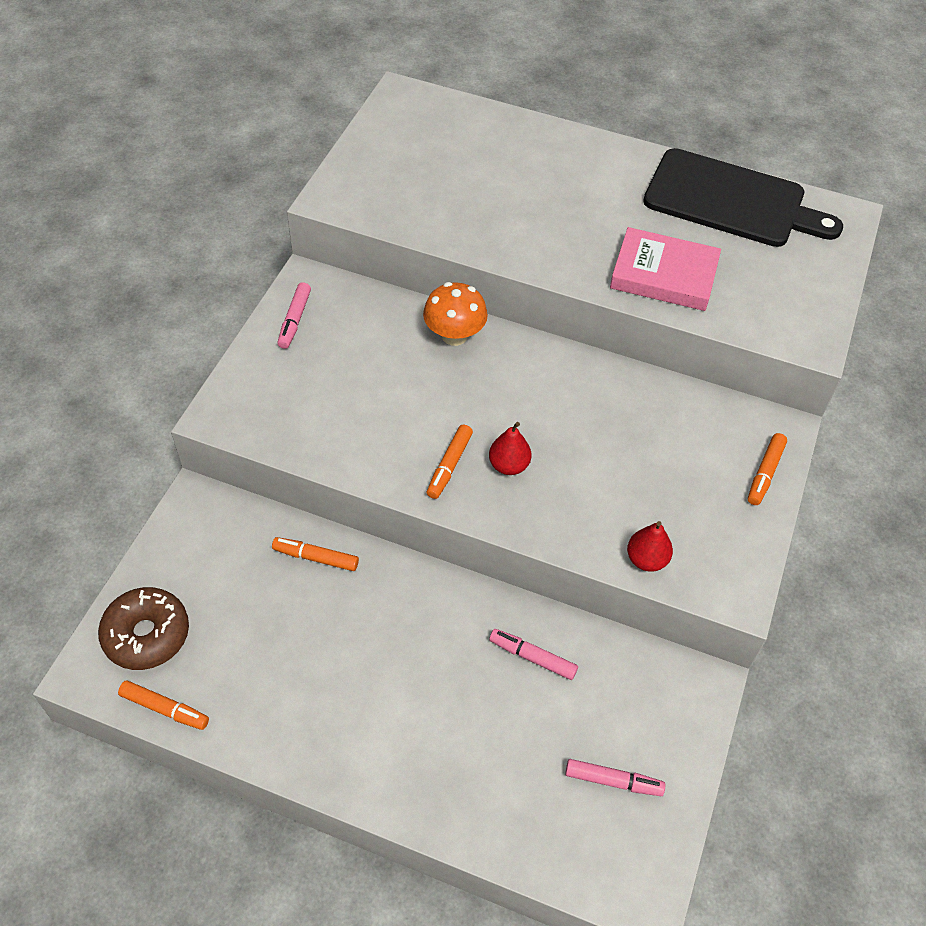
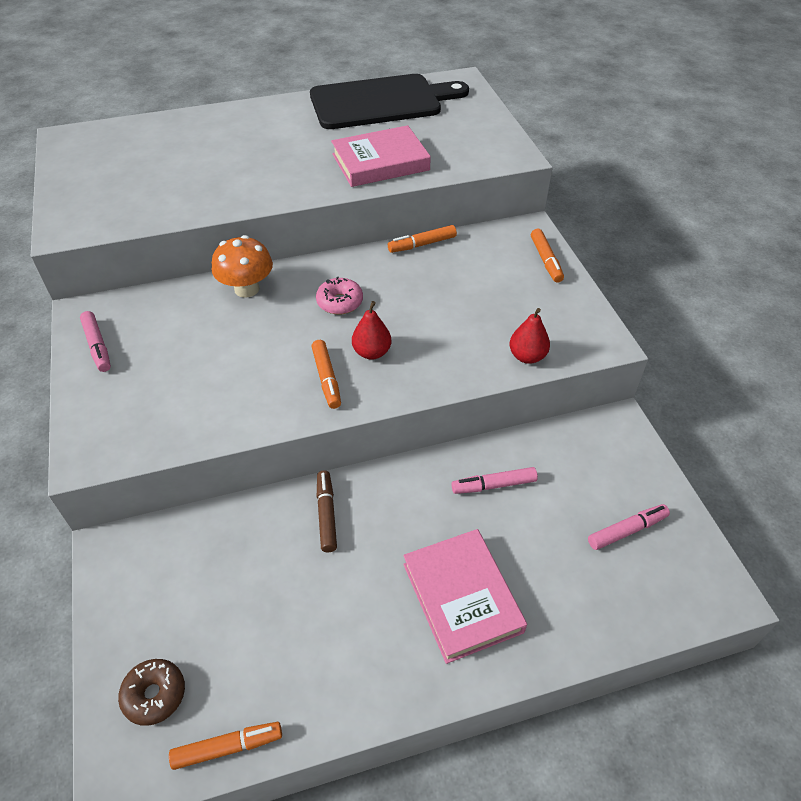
camera: 35 degrees left, 5 degrees down
brown donut [98,587,189,670] -> brown donut [118,659,185,726], size x0.64
orange marker [272,537,359,571] -> orange marker moved to [388,225,457,253]
none -> pink donut [316,277,363,315]
none -> brown marker [317,470,337,552]
none -> pink book [403,529,527,664]

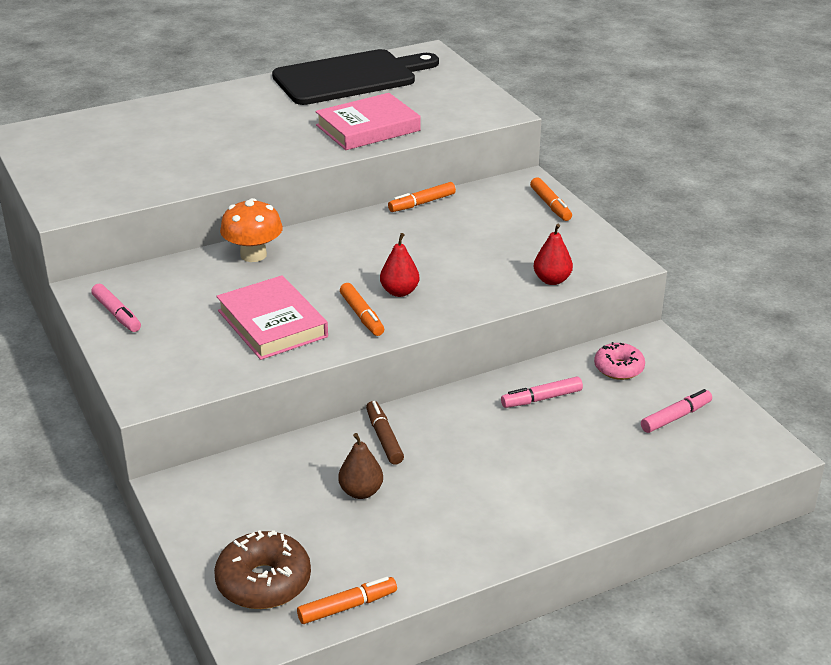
camera: 10 degrees left, 15 degrees down
brown donut [118,659,185,726] -> brown donut [214,530,311,609], size x1.55
pink donut [316,277,363,315] -> pink donut moved to [594,342,645,380]
pink book [403,529,527,664] -> pink book moved to [217,275,328,360]
none -> brown pear [338,433,383,499]

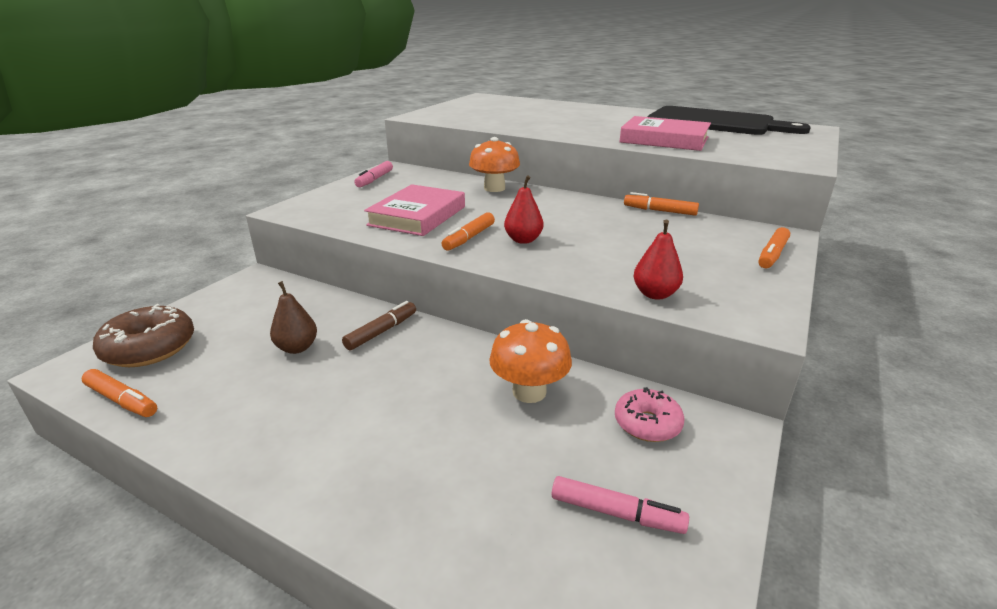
camera: 55 degrees right, 5 degrees down
pink marker [501,377,583,408] -> orange mushroom [489,319,572,403]

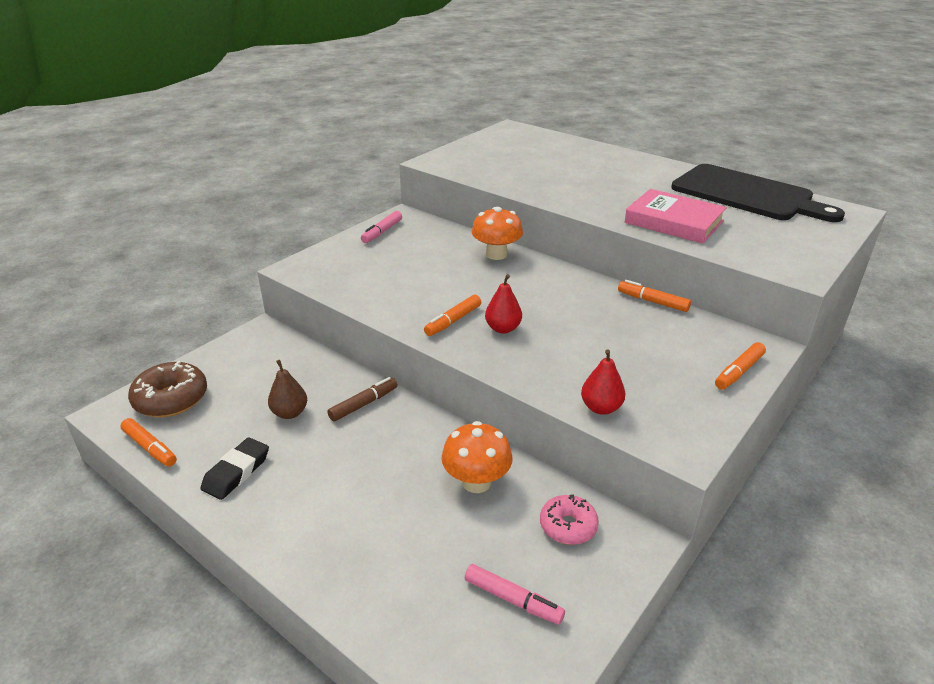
camera: 10 degrees right, 5 degrees up
pink book [364,184,465,236] -> none
none -> black eraser [200,437,269,500]

